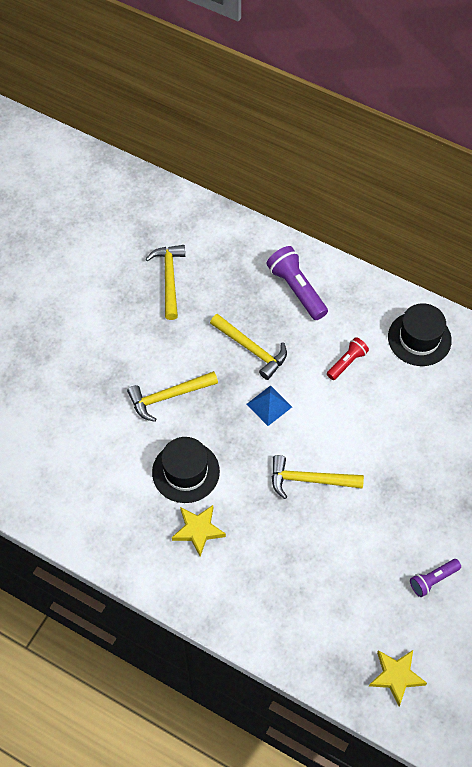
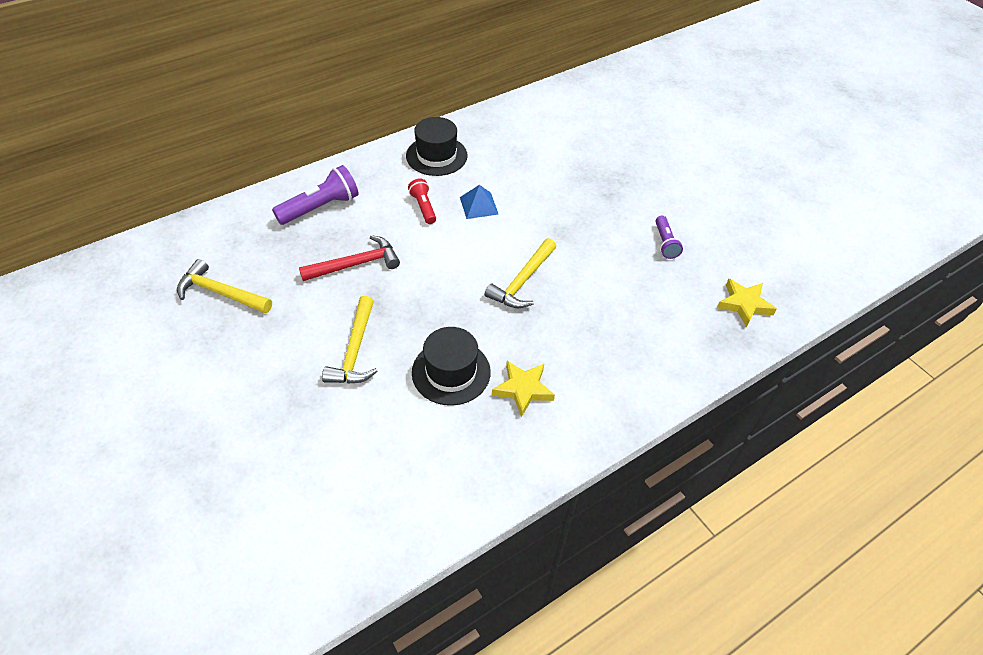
camera: 65 degrees left, 10 degrees down
yellow hammer [210,314,287,380] -> red hammer [299,235,400,281]
blue pyramid [247,385,292,426] -> blue pyramid moved to [460,185,498,219]
purple flashlight [266,246,328,320] -> purple flashlight turned 150 degrees clockwise [272,165,359,225]

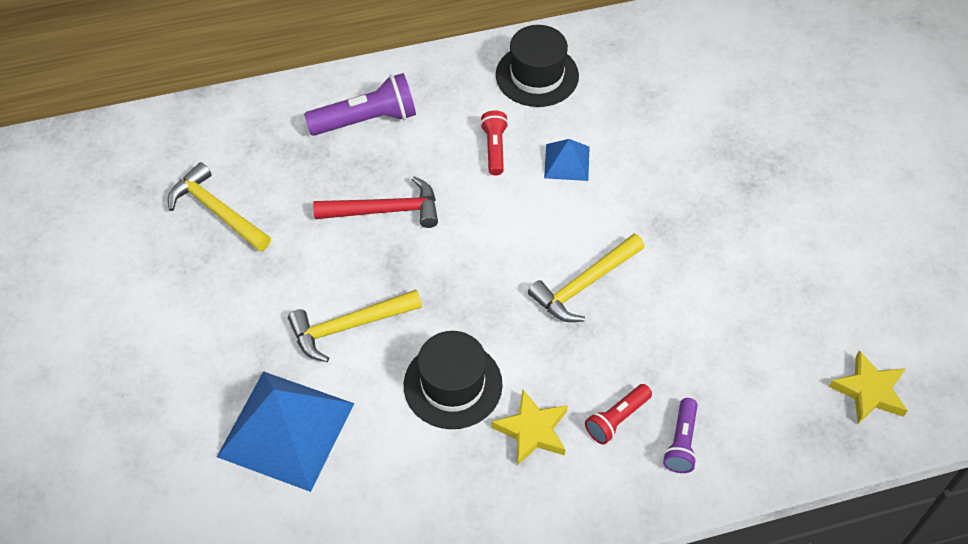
camera: 20 degrees right, 5 degrees up
yellow hammer [322,296,378,384] -> yellow hammer turned 45 degrees clockwise [288,290,422,362]
purple flashlight [655,216,683,259] -> purple flashlight moved to [663,398,698,473]
none -> blue pyramid [217,371,354,492]
none -> red flashlight [585,384,652,444]

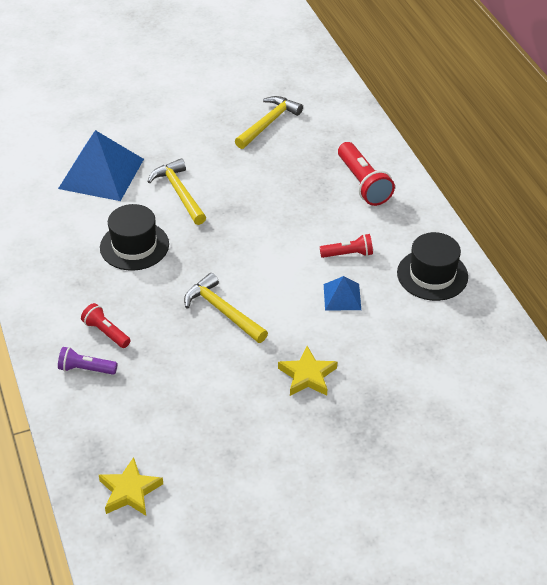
camera: 85 degrees right, 10 degrees down
purple flashlight [304,73,416,136] -> red flashlight [338,142,395,206]
red hammer [313,176,438,228] -> none
yellow star [492,390,568,466] -> yellow star moved to [278,346,337,396]

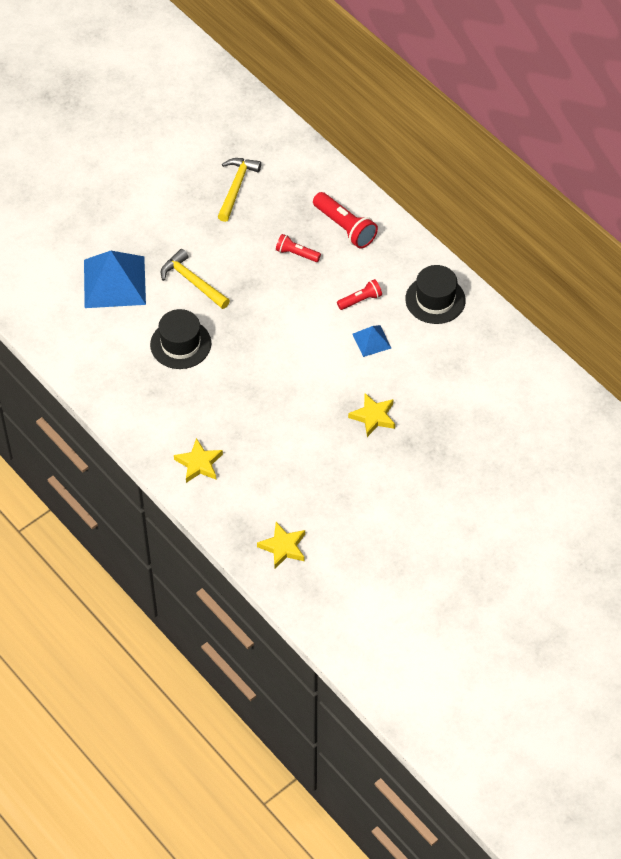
camera: 20 degrees left, 10 degrees up
purple flashlight [58,347,117,375] -> yellow star [174,438,223,483]
red flashlight [81,303,131,348] -> red flashlight moved to [276,234,321,262]
yellow hammer [184,273,268,343] -> none

